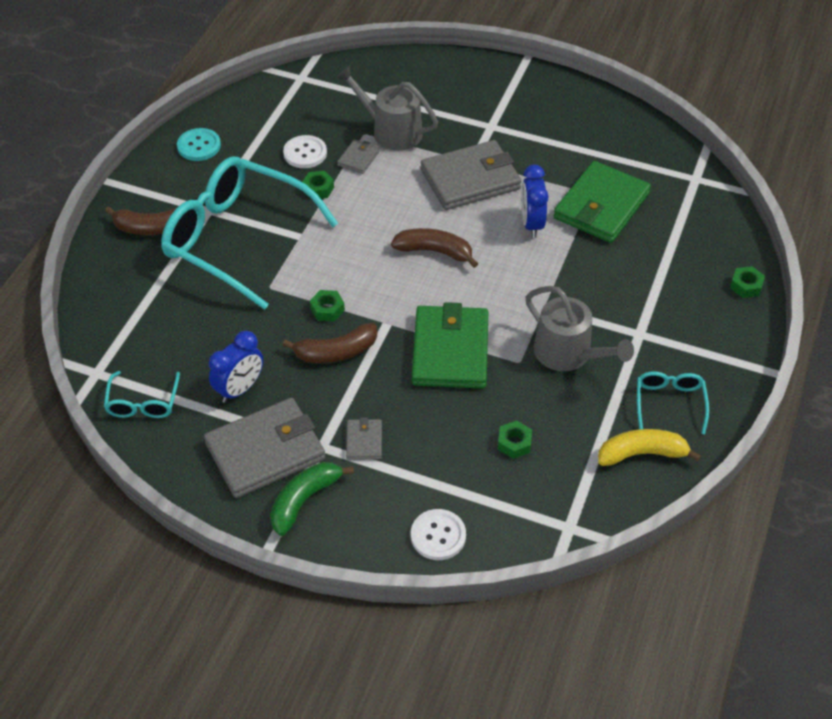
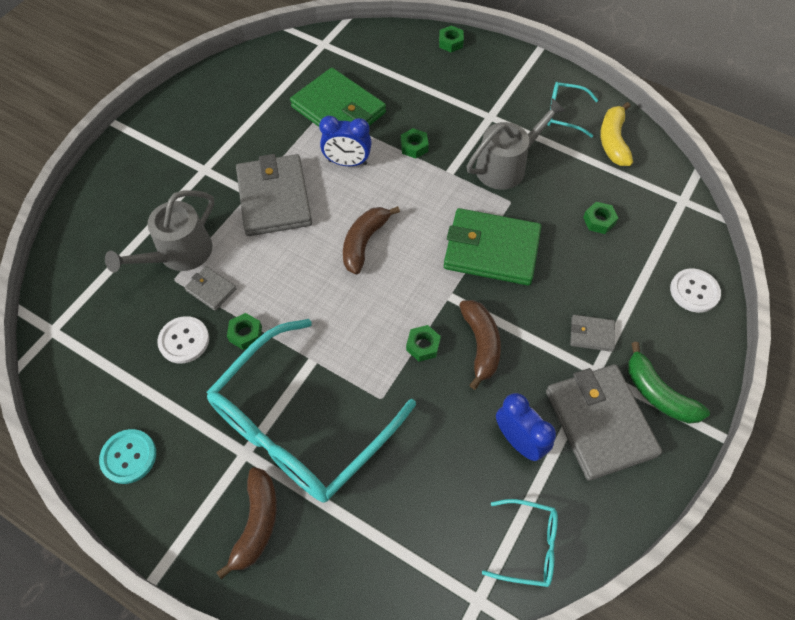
camera: 80 degrees left, 10 degrees up
none -> green nut [401,128,429,159]

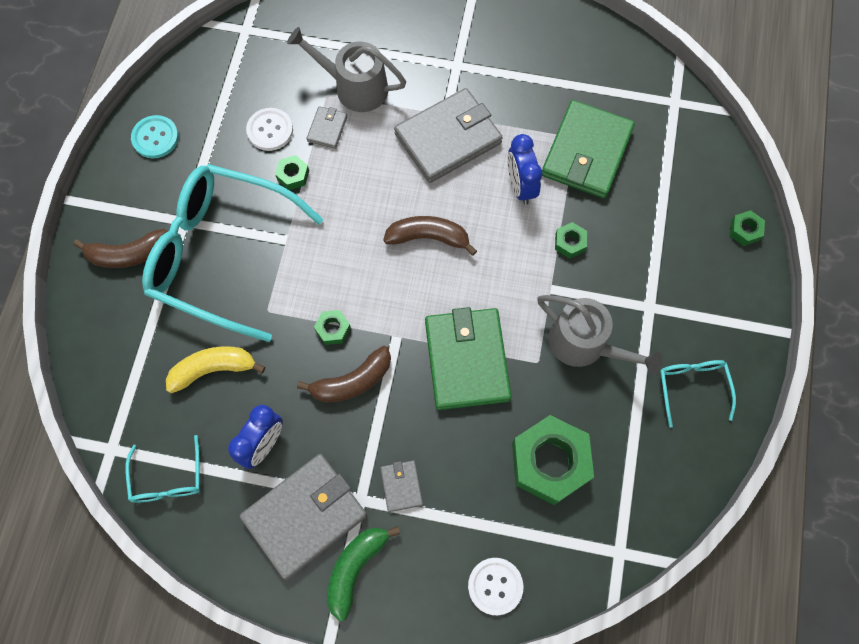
camera: 70 degrees right, 10 degrees up
green nut [583,202,618,234] -> green nut [512,415,594,505], size x2.25
yellow banana [600,102,633,166] -> yellow banana moved to [166,346,265,393]

